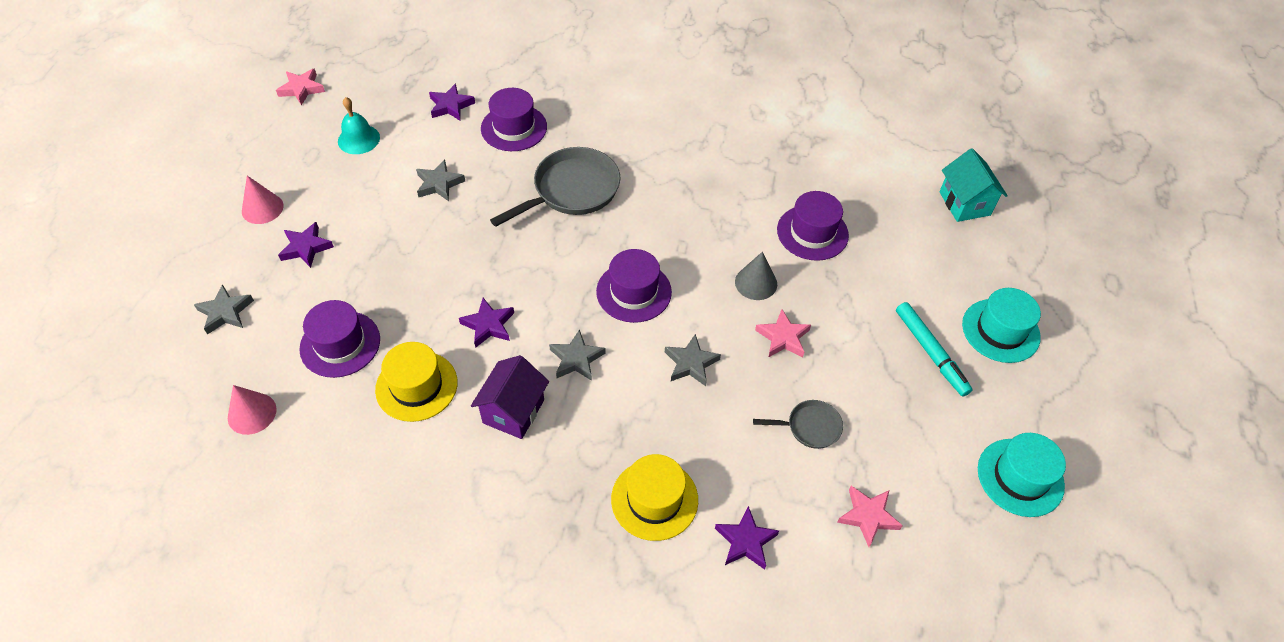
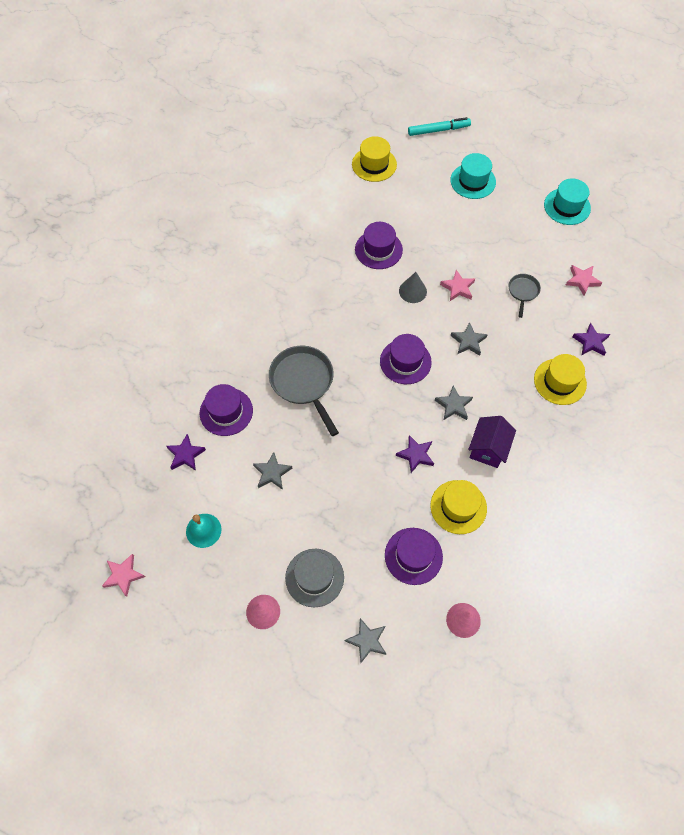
camera: 75 degrees left, 10 degrees up
purple star [278,222,334,268] -> grey hat [285,549,344,607]
purple house [471,355,549,439] -> purple house turned 75 degrees clockwise [468,416,516,468]
turquoise marker [896,302,973,397] -> turquoise marker moved to [408,117,471,136]
turquoise house [939,148,1008,222] -> yellow hat [352,136,397,182]

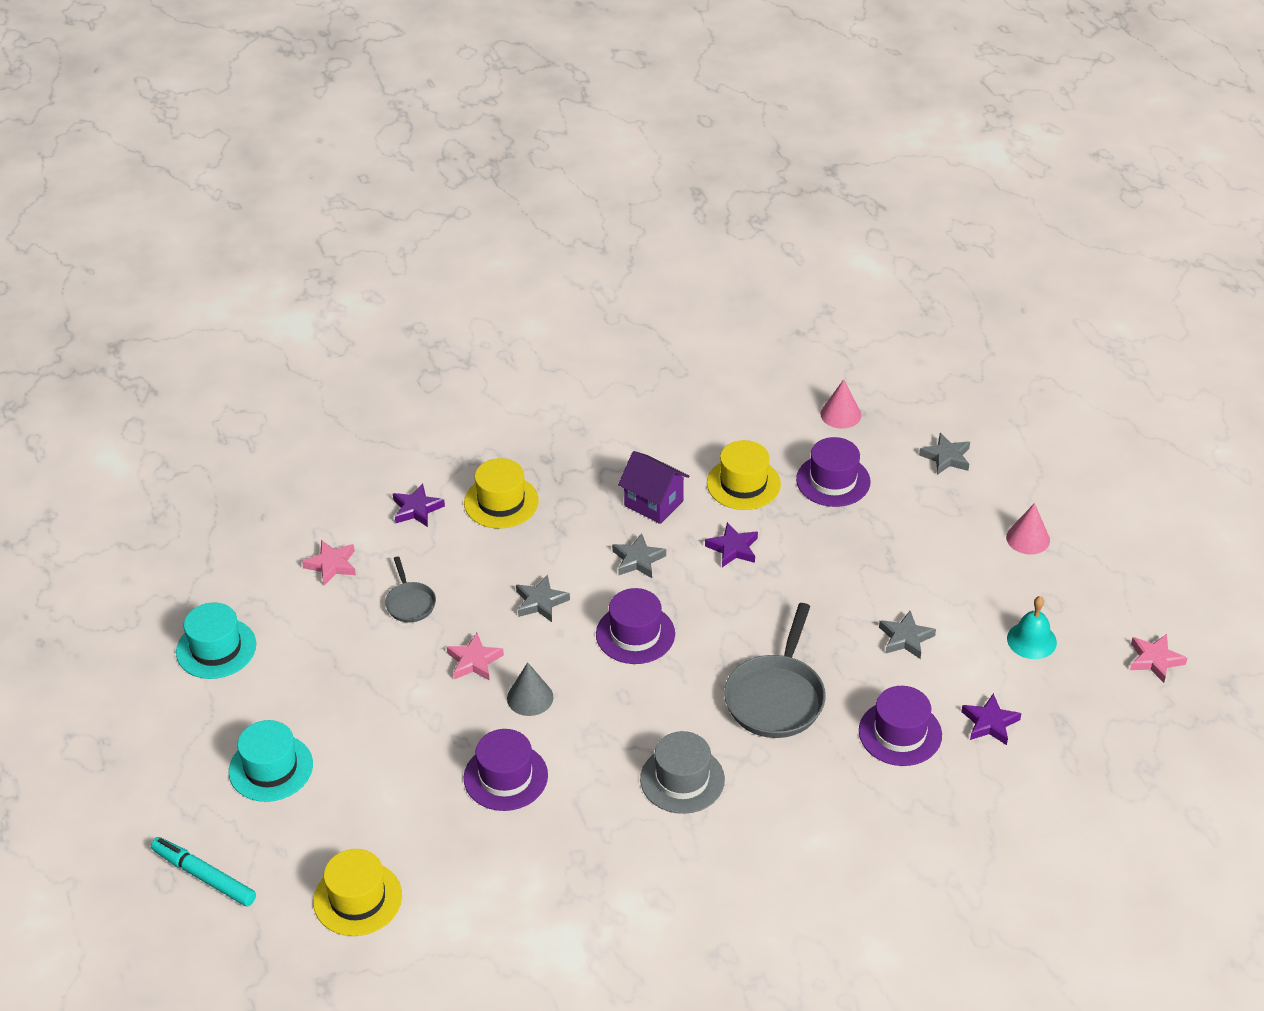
camera: 135 degrees left, 20 degrees down
grey hat [285,549,344,607] -> grey hat moved to [640,731,725,814]
purple house [468,416,516,468] -> purple house turned 60 degrees clockwise [618,451,689,524]
grey pan [509,274,541,318] -> grey pan turned 75 degrees counterclockwise [385,556,436,622]

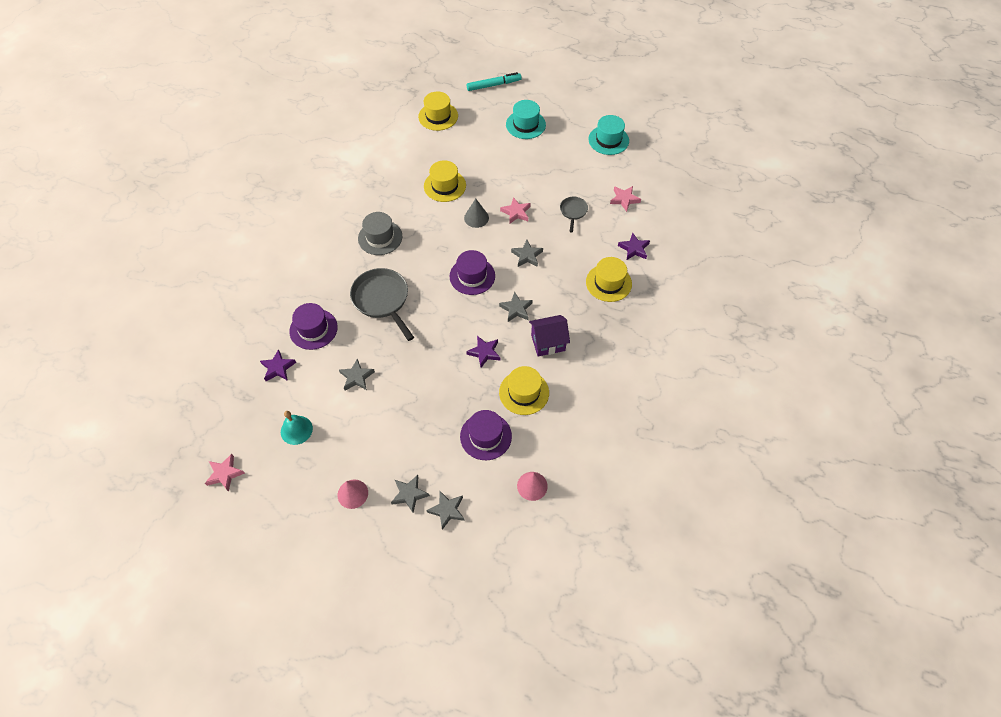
camera: 130 degrees right, 15 degrees up
grey pan [385,556,436,622] -> grey pan turned 75 degrees clockwise [560,197,588,233]
purple hat [464,729,548,811] -> yellow hat [424,160,466,202]
none -> grey star [391,475,430,512]

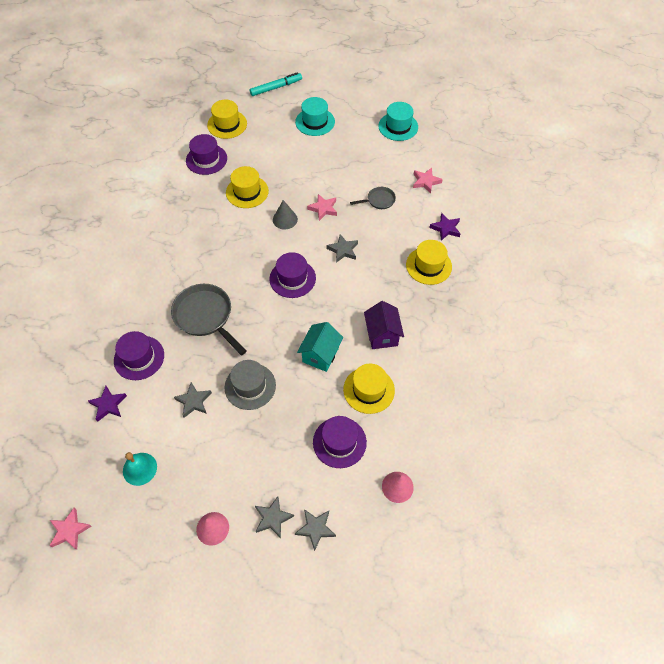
camera: 10 degrees left, 0 degrees up
grey hat [358,212,402,255] -> grey hat moved to [224,360,276,410]
purple star [466,336,500,368] -> turquoise house [297,322,343,372]
grey star [499,292,532,322] -> none
purple house [529,315,570,356] -> purple house turned 75 degrees counterclockwise [364,301,404,349]
grey pan [560,197,588,233] -> grey pan turned 75 degrees clockwise [350,187,396,209]
none -> purple hat [186,134,227,175]

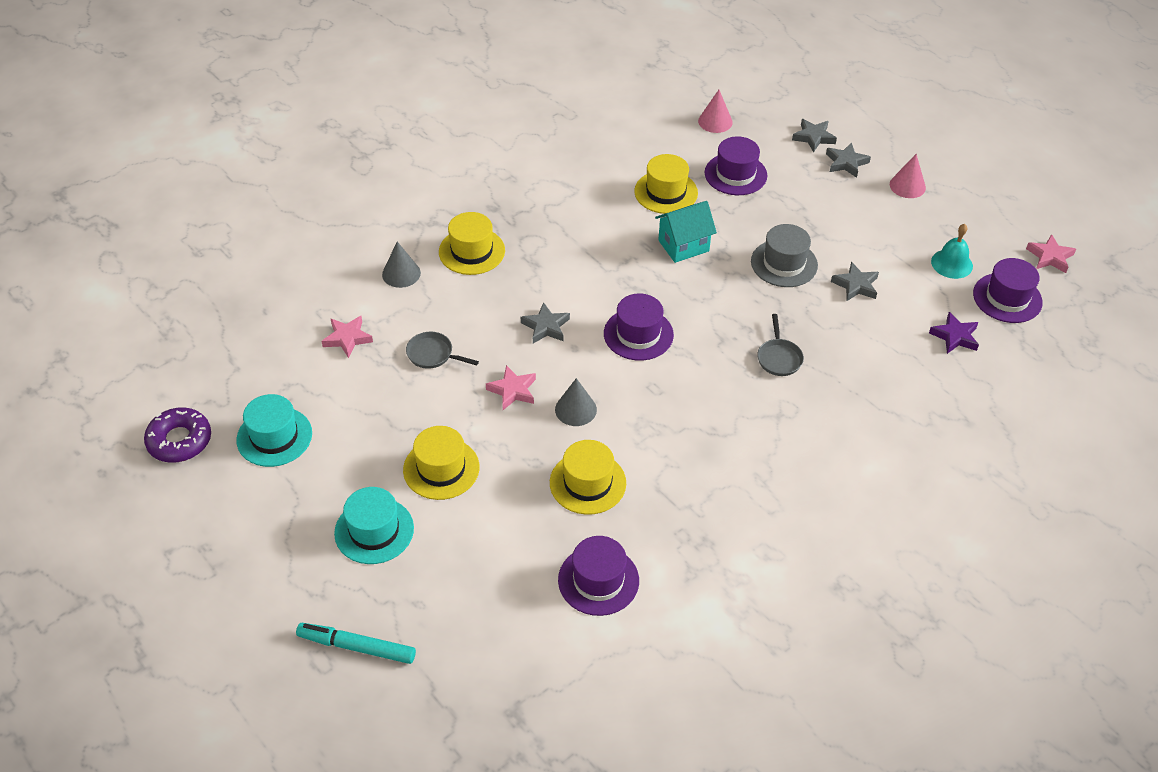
camera: 140 degrees left, 10 degrees down
purple hat [114,331,164,380] -> purple hat moved to [973,258,1043,323]
grey pan [171,284,247,355] -> grey pan [757,314,804,376], size x0.53
yellow hat [207,100,247,139] -> yellow hat moved to [403,426,479,500]
purple house [364,301,404,349] -> none
purple star [429,213,461,241] -> grey cone [382,242,421,288]
none -> purple donut [144,407,211,463]

